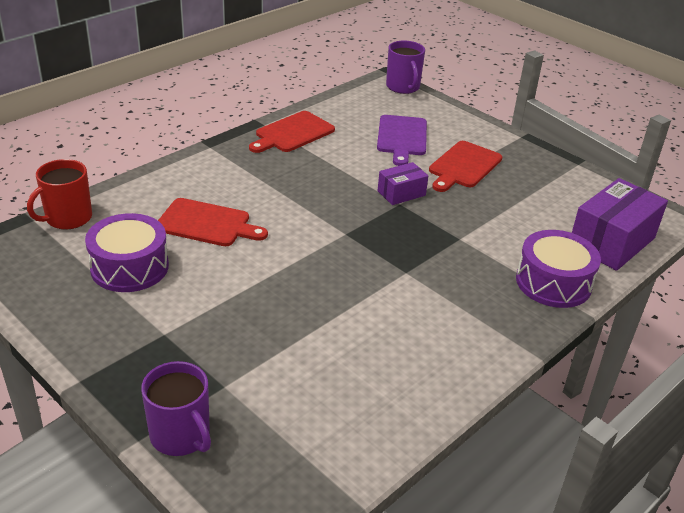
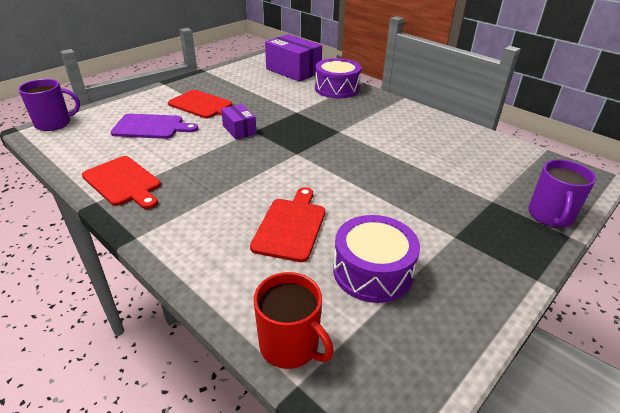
camera: 90 degrees left, 0 degrees up
purple mug [141,361,211,456] -> purple mug turned 150 degrees clockwise [528,160,596,228]

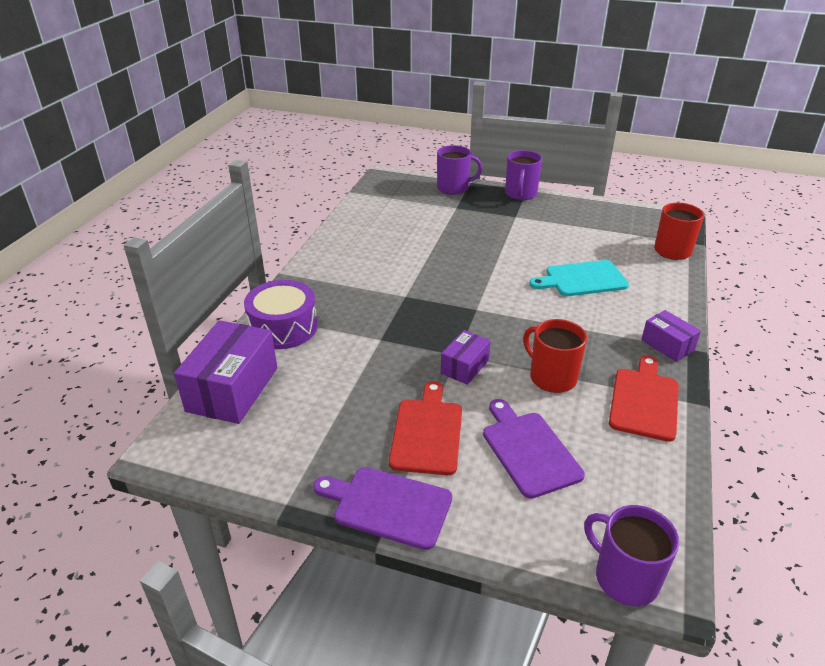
camera: 115 degrees left, 0 degrees up
red cutting board [250,187,325,262] -> turquoise cutting board [530,260,629,296]
purple drum [333,215,420,303] -> none
none -> purple cutting board [313,467,452,550]
none -> purple mug [505,150,542,200]
none -> red mug [523,319,587,393]
none -> purple box [641,310,701,362]

